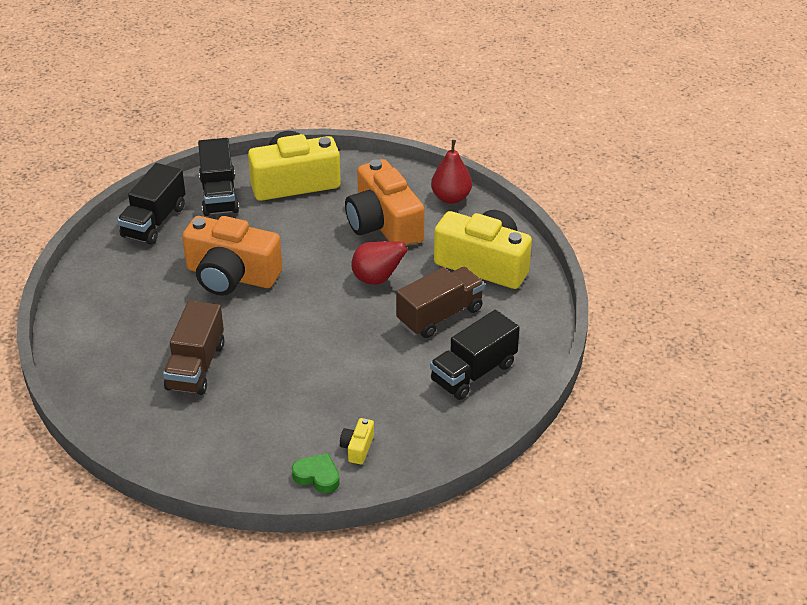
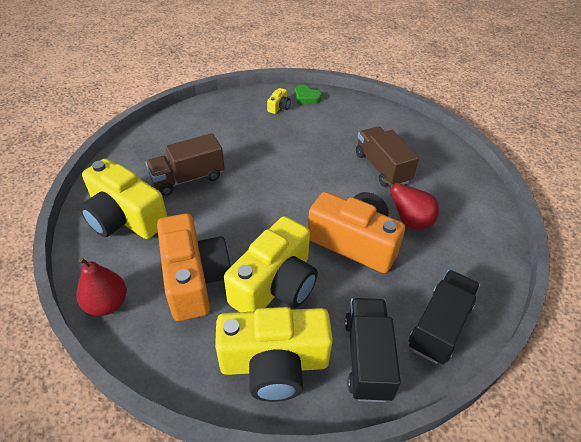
camera: 170 degrees left, 5 degrees up
brown truck [163,301,224,395] -> brown truck turned 45 degrees counterclockwise [356,126,419,187]
red pear [352,241,418,285] -> red pear moved to [382,178,439,229]
black truck [430,310,520,400] -> none
none -> yellow camera [224,216,318,312]

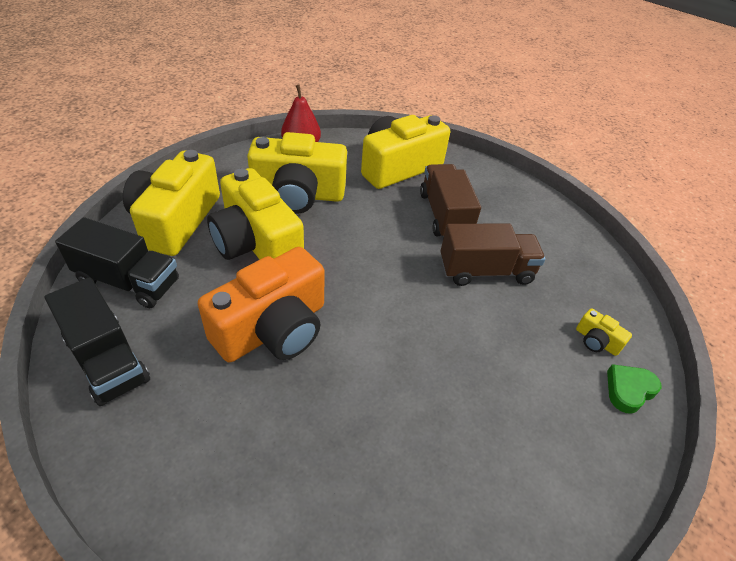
camera: 105 degrees right, 0 degrees up
orange camera [157,213,231,321] -> yellow camera [247,132,347,214]
brown truck [356,126,419,187] -> brown truck moved to [441,224,545,286]
red pear [382,178,439,229] -> none

